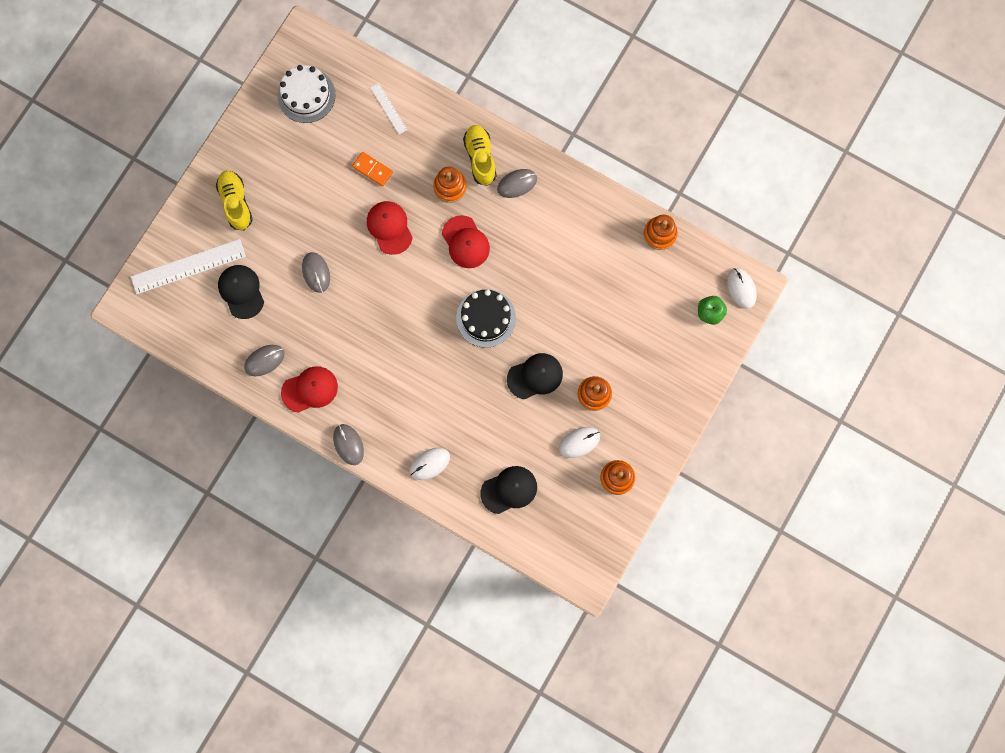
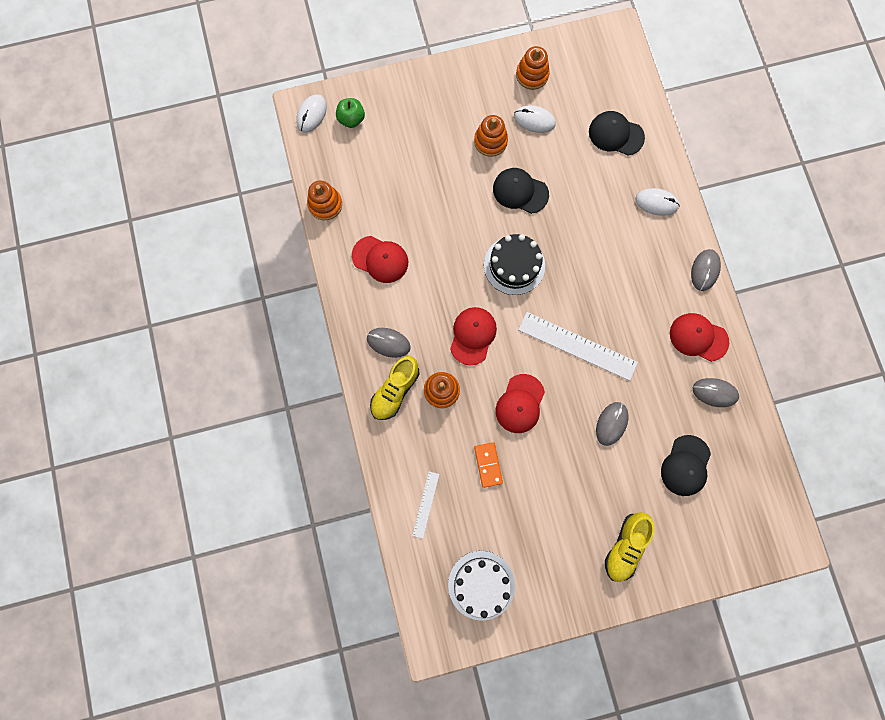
camera: 135 degrees left, 0 degrees up
white ruler [131,239,246,294] -> white ruler moved to [518,312,638,381]
none -> red cap [352,236,408,283]

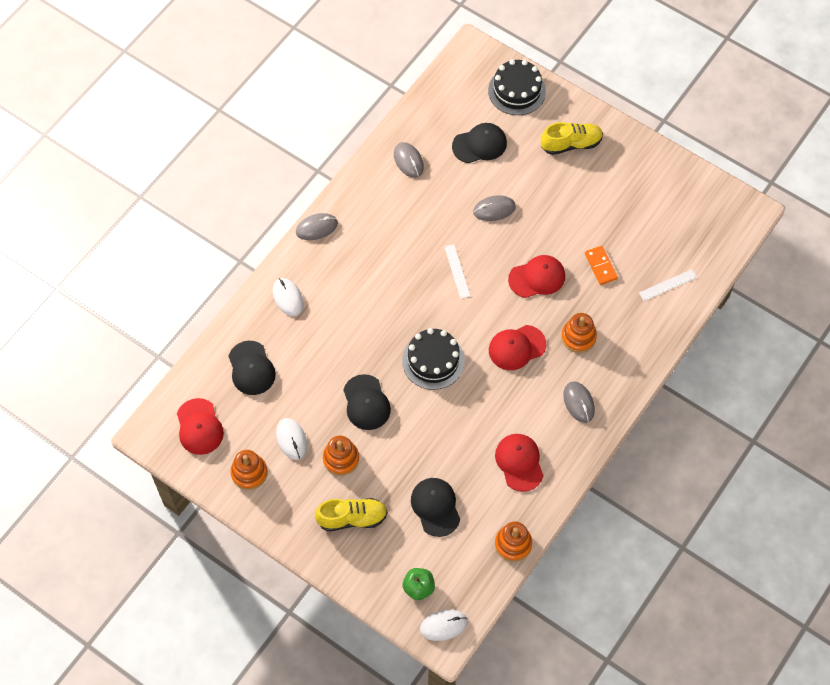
camera: 130 degrees left, 15 degrees down
yellow shoe [370,356,420,420] -> yellow shoe moved to [315,498,388,531]
white cake [448,551,515,621] -> none
orange domino [474,442,503,488] -> orange domino turned 60 degrees counterclockwise [585,246,618,285]
white ruler [518,312,638,381] -> white ruler [444,244,470,299], size x0.52
red cap [670,313,729,362] -> red cap moved to [177,398,224,455]
none -> black cap [411,478,460,537]
none -> black cake [488,59,546,115]

